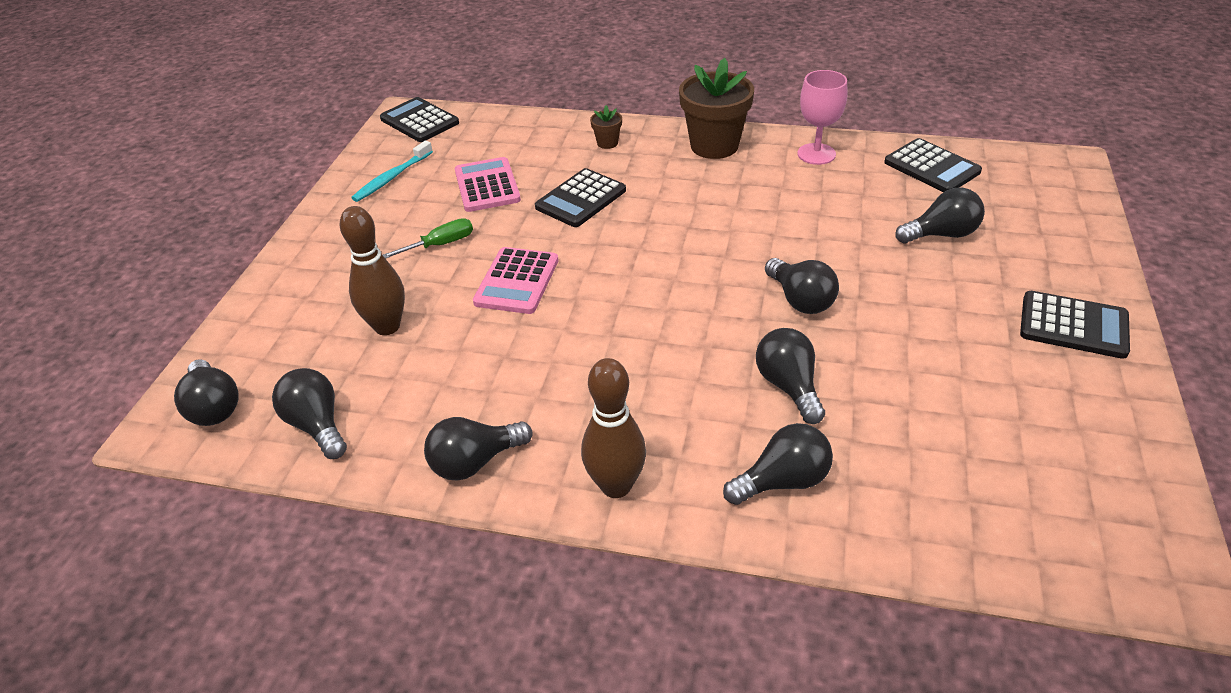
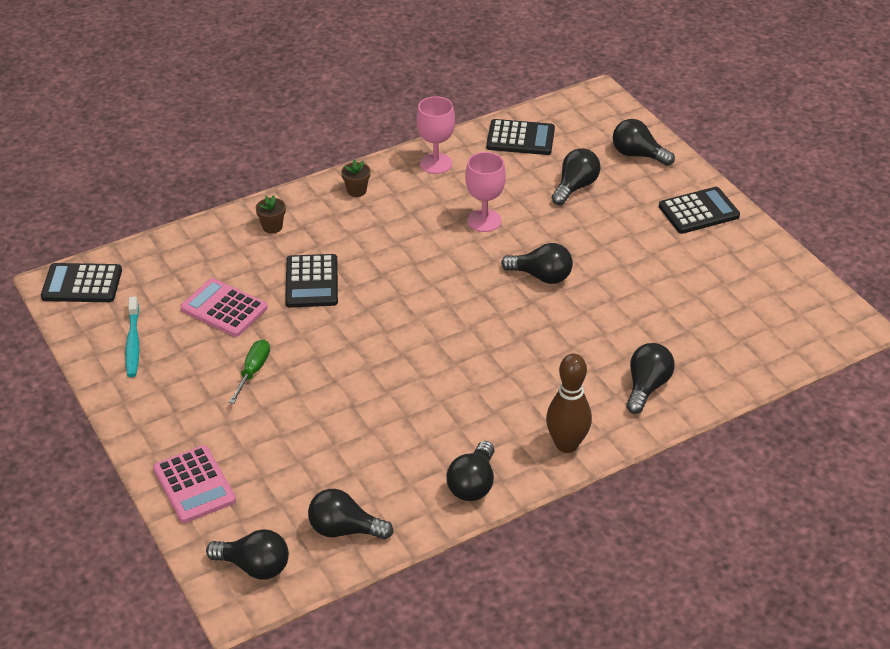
camera: 45 degrees left, 0 degrees up
brown bowling pin [340,206,405,335] -> none
pink calculator [473,247,559,314] -> pink calculator moved to [153,445,236,523]
brown flower pot [679,58,754,159] -> brown flower pot [341,159,371,197], size x0.45
black light bulb [756,328,825,424] -> black light bulb moved to [613,119,675,166]
none -> pink goblet [465,152,506,232]

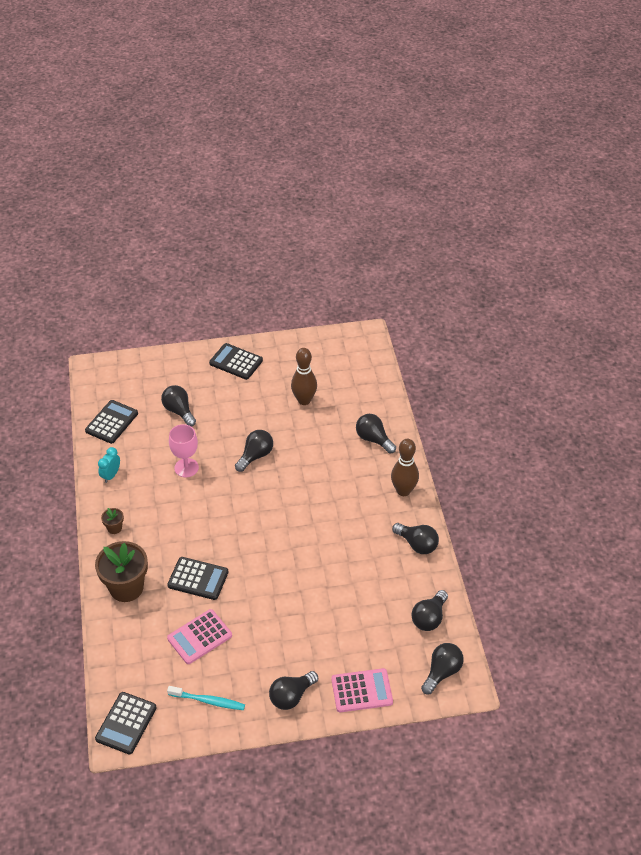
camera: 70 degrees left, 5 degrees up
green screwdriver [229,339,270,404] -> none
brown flower pot [256,195,286,234] -> brown flower pot [95,541,148,602], size x2.23
pink goblet [417,96,455,174] -> turquoise clock [98,447,120,483]
black light bulb [613,119,675,166] -> black light bulb moved to [269,671,318,710]
black calculator [659,187,740,234] -> black calculator turned 60 degrees counterclockwise [209,343,263,380]
none -> brown bowling pin [291,348,317,405]

